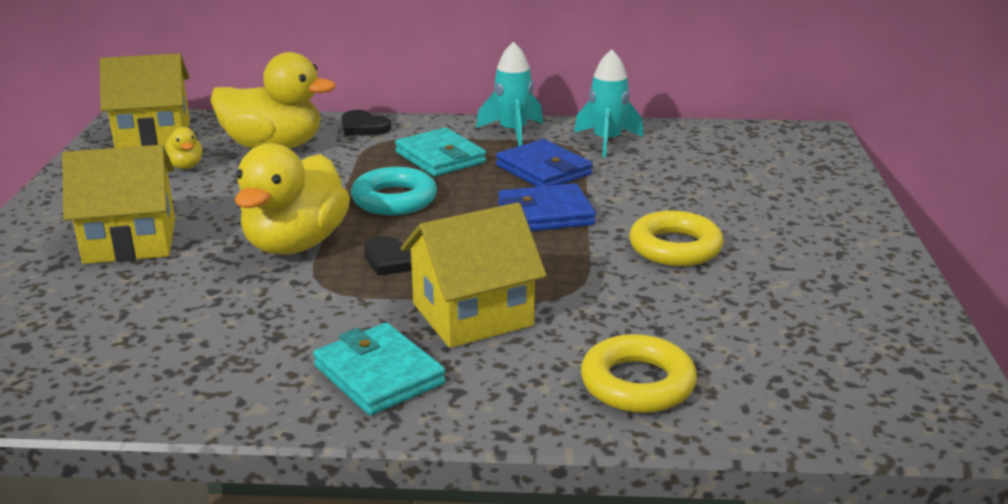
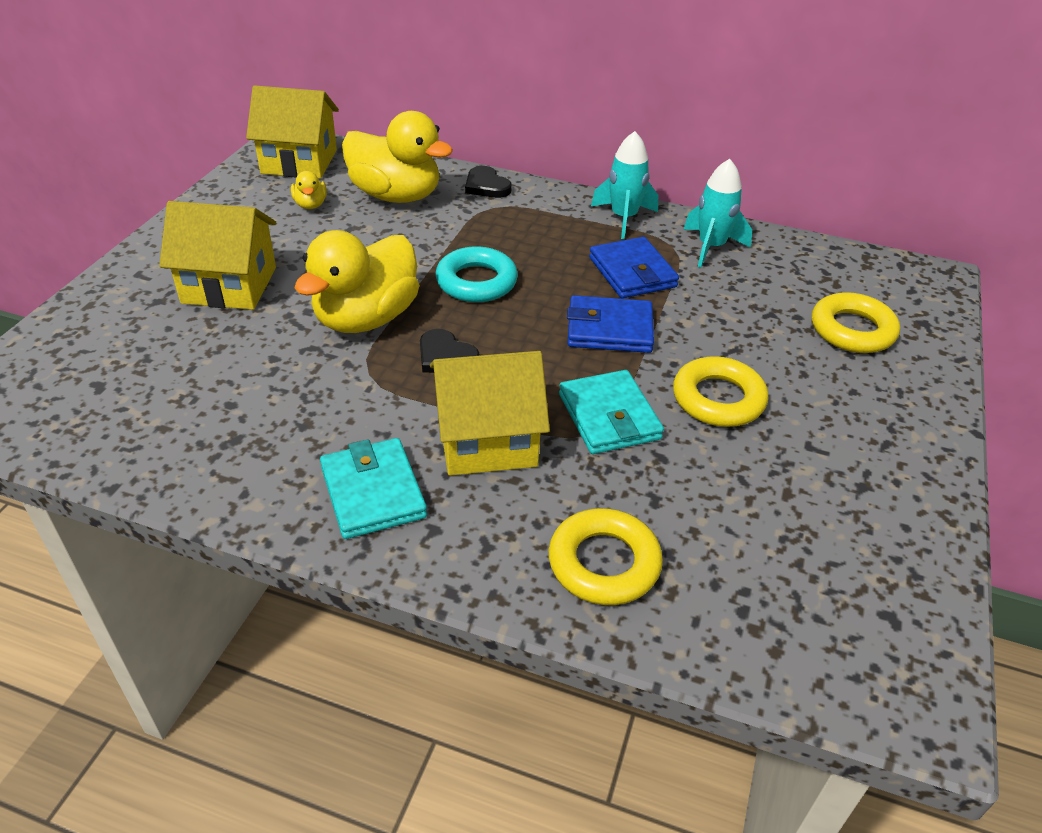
camera: 15 degrees right, 15 degrees up
turquoise wallet [395,128,486,176] -> turquoise wallet moved to [559,370,664,454]
none -> yellow ring [812,292,900,353]

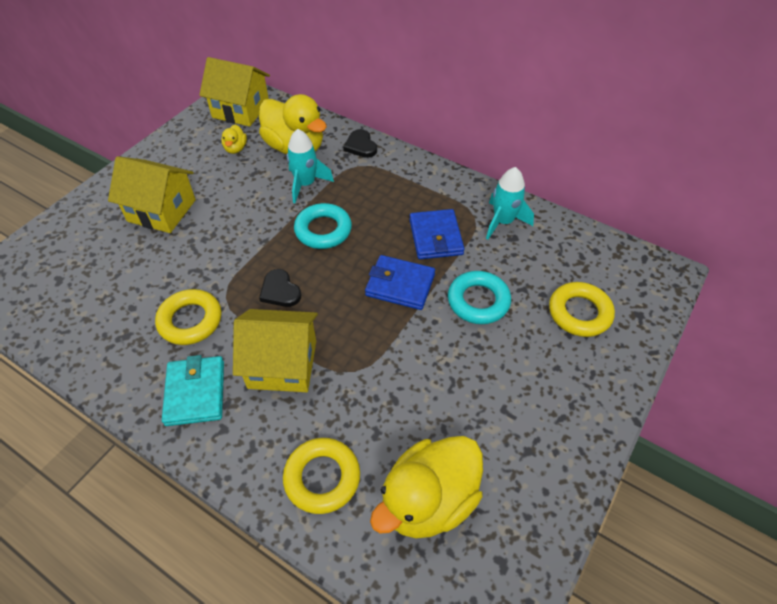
camera: 15 degrees right, 10 degrees up
yellow duck [295,230,419,333] -> yellow duck moved to [370,436,483,538]
turquoise wallet [559,370,664,454] -> none
turquoise rocket [591,131,658,239] -> turquoise rocket moved to [286,129,334,203]
yellow ring [673,356,768,427] -> yellow ring moved to [155,289,222,345]
none -> turquoise ring [448,271,511,324]

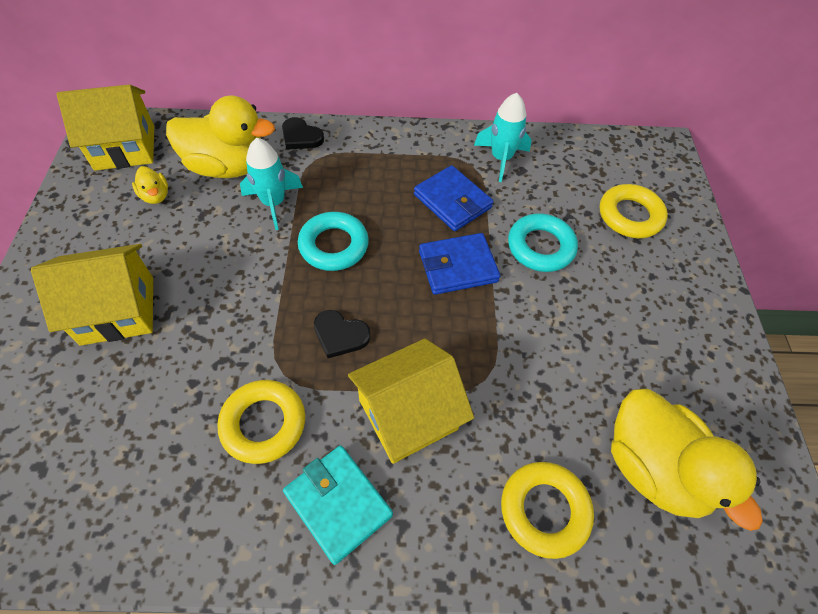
camera: 35 degrees left, 5 degrees up
yellow duck [370,436,483,538] -> yellow duck turned 45 degrees counterclockwise [611,389,763,531]

